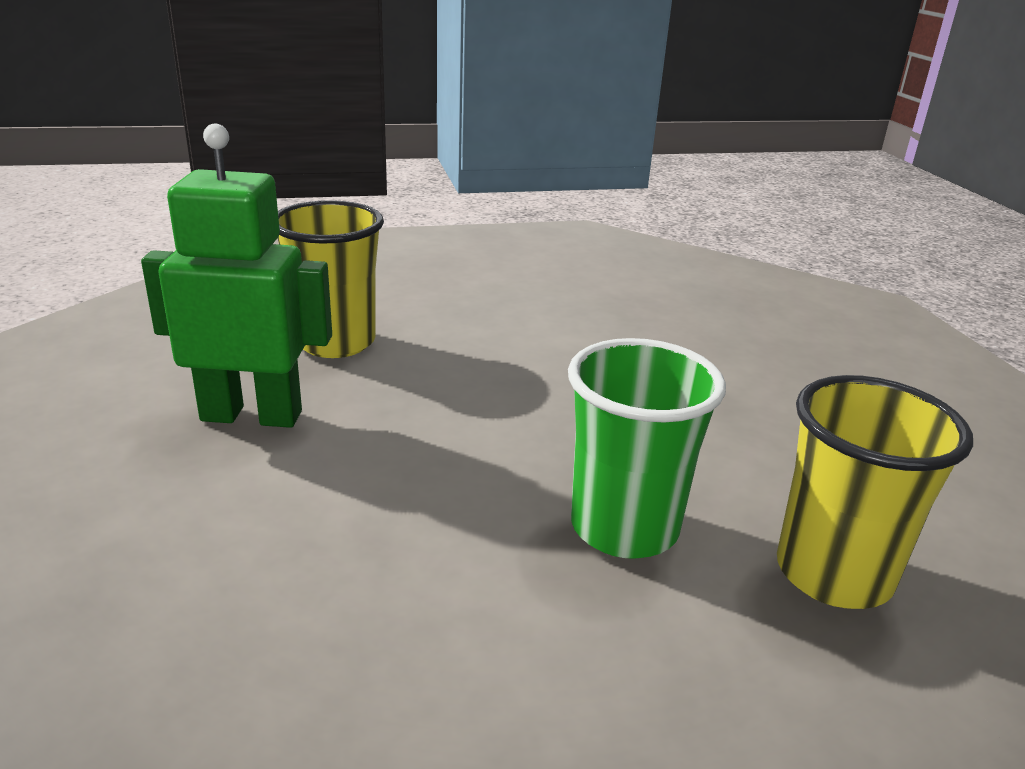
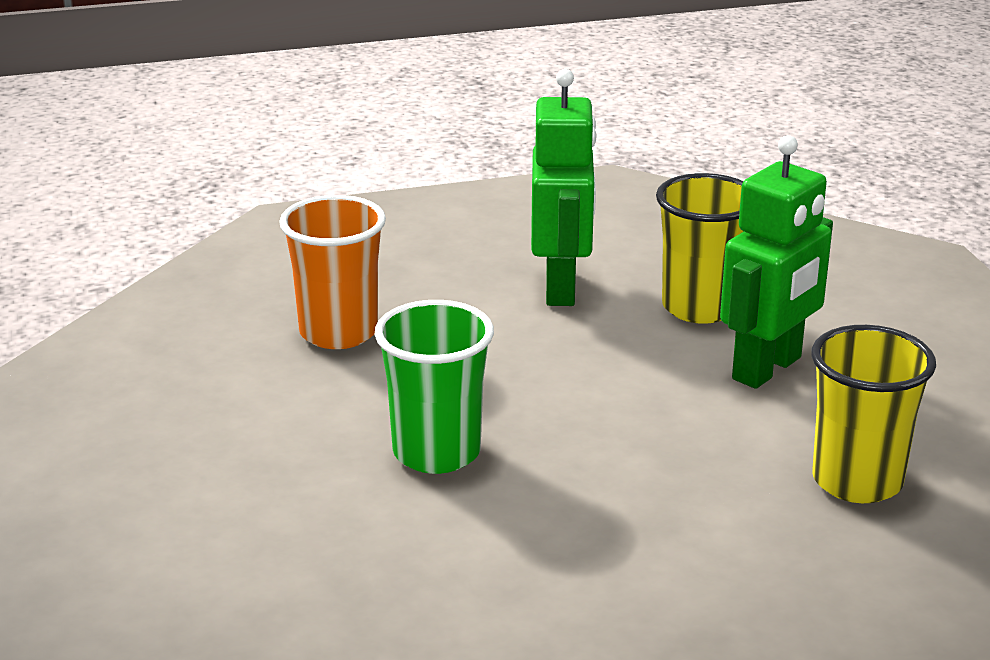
camera: 90 degrees right, 0 degrees up
yellow cup [777,375,973,609] -> yellow cup moved to [811,325,936,503]
none -> orange cup [279,195,386,349]
none -> green robot [720,135,833,389]

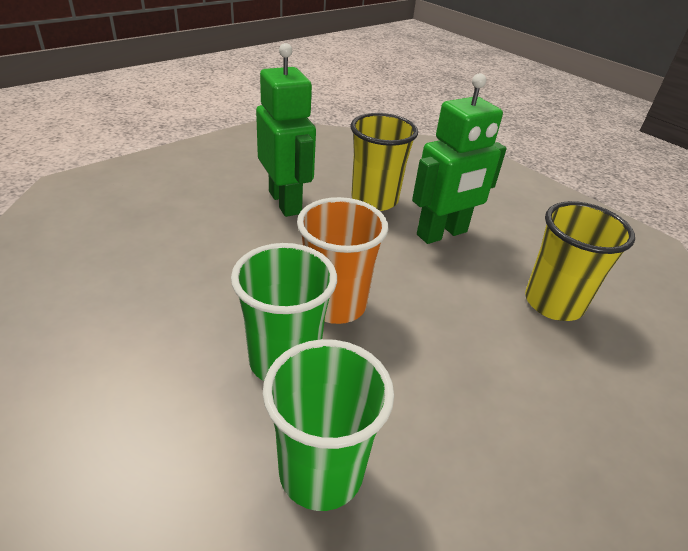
camera: 30 degrees left, 10 degrees up
orange cup [279,195,386,349] -> orange cup moved to [297,197,388,324]
green robot [720,135,833,389] -> green robot turned 45 degrees clockwise [412,73,507,244]
none -> green cup [263,339,394,511]

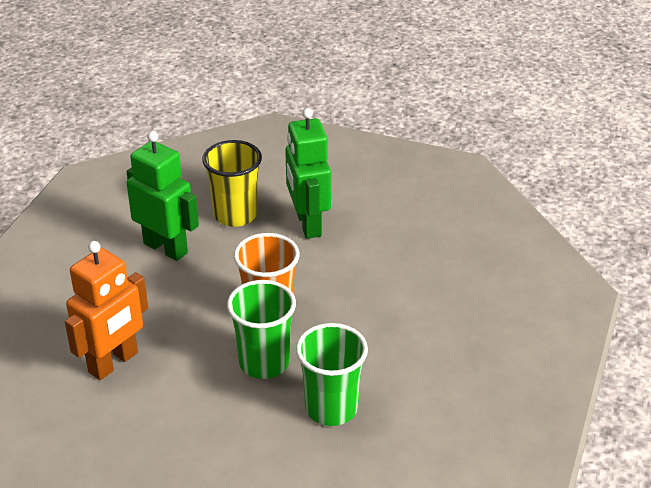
camera: 25 degrees left, 0 degrees up
green robot [412,73,507,244] -> green robot turned 135 degrees clockwise [285,108,331,239]
yellow cup [525,201,635,321] -> none
none -> orange robot [65,241,148,380]

